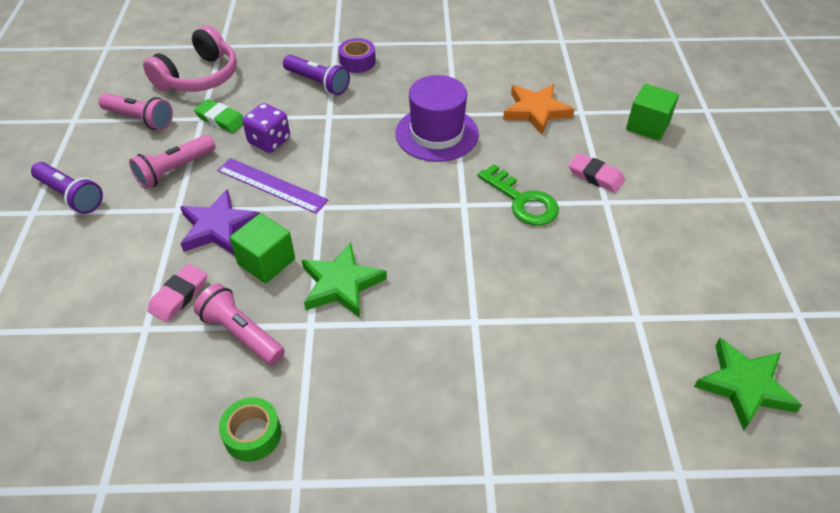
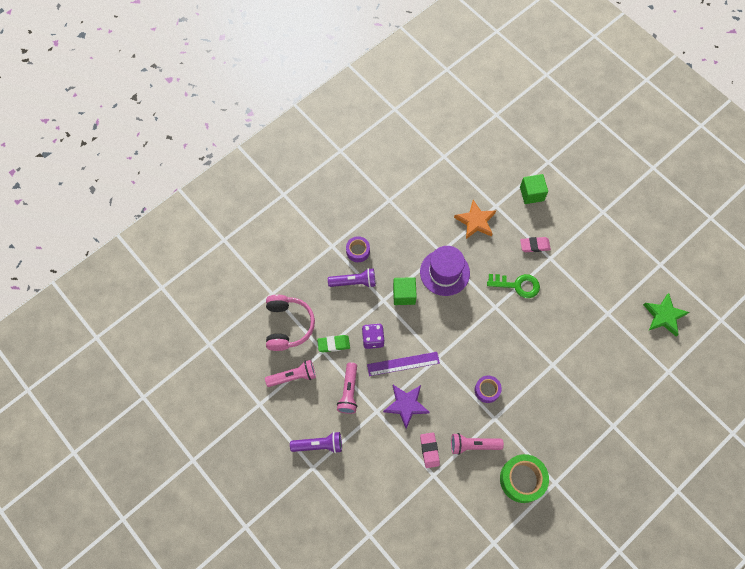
camera: 40 degrees left, 20 degrees up
green tape [219,397,281,462] -> green tape [500,454,549,503], size x1.70
green cube [230,213,295,283] -> green cube moved to [393,277,417,305]
green star [302,242,387,318] -> purple tape [475,376,502,403]

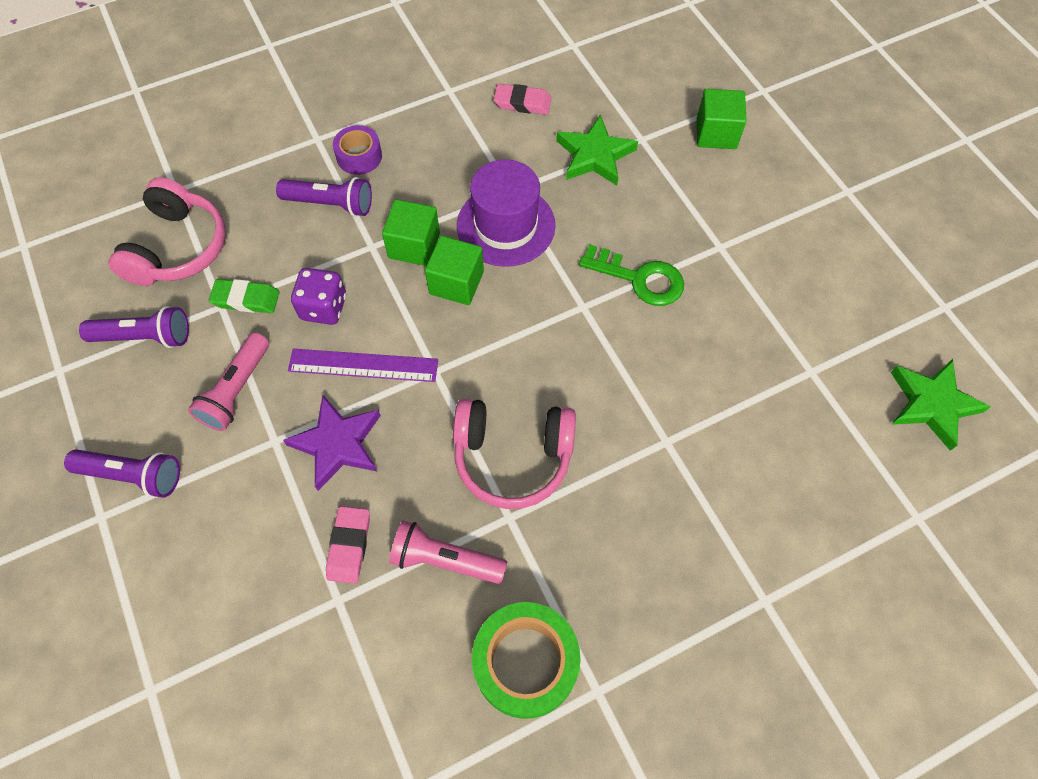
camera: 15 degrees right, 5 degrees down
pink flashlight [265,360,316,387] -> purple flashlight [79,306,189,348]
orange star [454,200,496,239] -> green star [556,114,638,186]
purple tape [475,376,502,403] -> pink headphones [453,398,576,509]
pink eraser [520,237,551,252] -> pink eraser moved to [494,84,552,115]
none -> green cube [425,236,484,305]

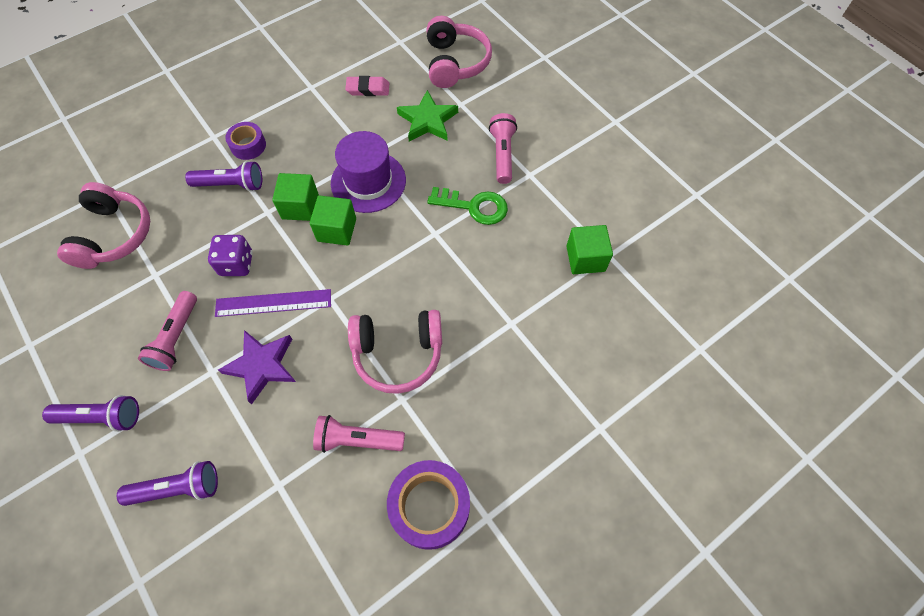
camera: 10 degrees left, 0 degrees up
purple flashlight [79,306,189,348] -> purple flashlight moved to [117,461,218,506]
green eraser [209,279,280,313] -> none
pink eraser [326,506,370,584] -> none
green tape [472,602,581,719] -> purple tape [387,460,470,550]
green cube [697,89,747,149] -> green cube moved to [566,225,613,274]
green star [891,359,991,451] -> none
none -> pink headphones [426,16,492,88]
none -> pink flashlight [489,113,517,184]

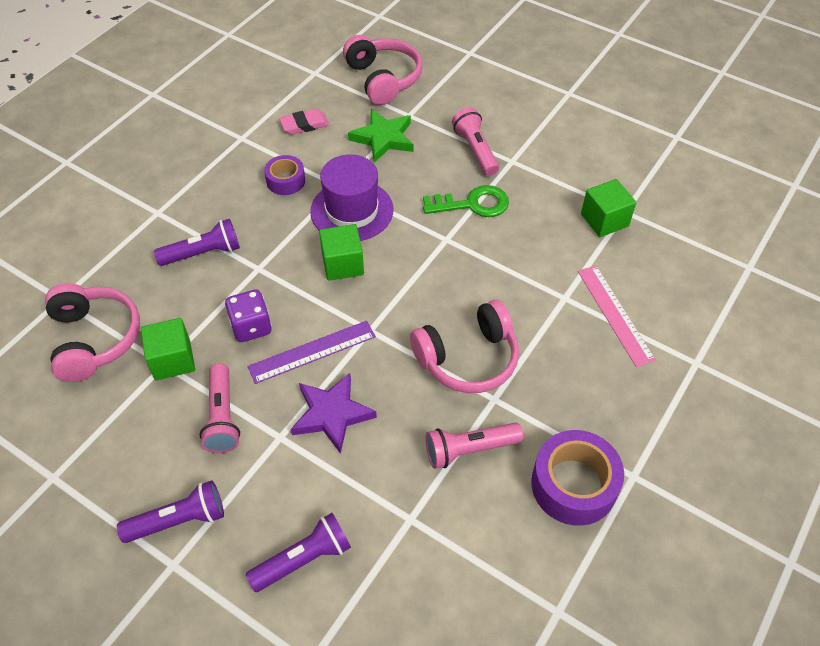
camera: 20 degrees left, 10 degrees down
purple tape [225,122,266,160] -> purple tape moved to [264,155,305,195]
green cube [272,173,319,221] -> green cube moved to [141,318,195,380]
none -> pink ruler [578,265,656,367]

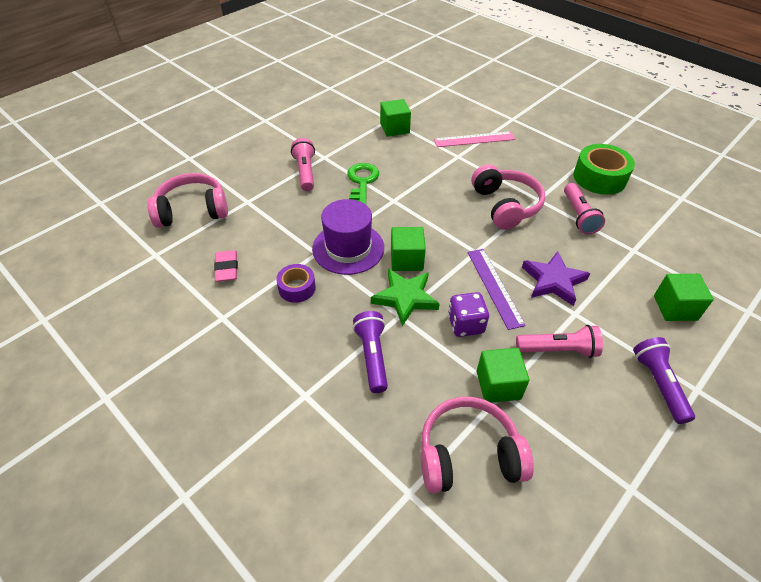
camera: 80 degrees left, 5 degrees down
purple flashlight [246,513,351,592] -> green cube [654,274,714,321]
green star [348,109,413,163] -> green star moved to [371,269,440,326]
pink flashlight [452,108,499,176] -> pink flashlight turned 90 degrees clockwise [291,138,315,191]
purple tape [531,430,624,526] -> green tape [573,144,635,195]

